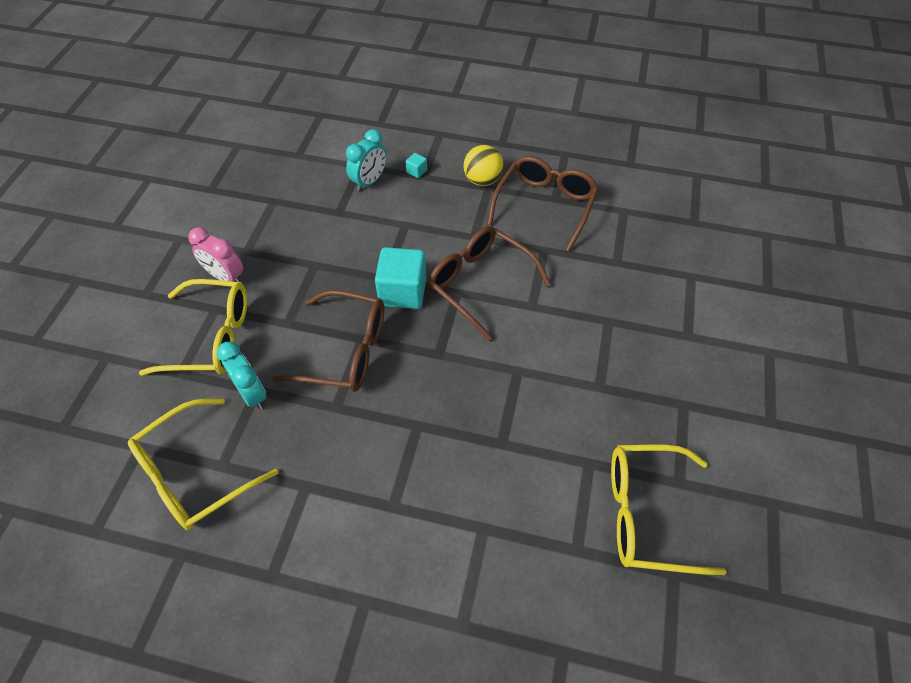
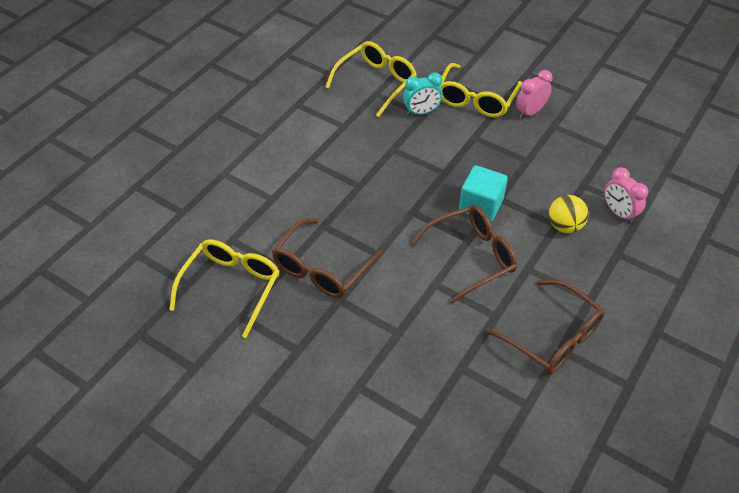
camera: 110 degrees right, 5 degrees down
yellow glasses [128,398,278,530] -> yellow glasses turned 60 degrees clockwise [326,41,417,117]
brown glasses [272,290,384,392] -> brown glasses moved to [272,219,382,298]
turquoise clock [346,129,387,191] -> pink clock [604,167,648,224]
turquoise cube [406,153,427,178] -> none
yellow ball [464,145,504,186] -> yellow ball moved to [549,195,588,233]

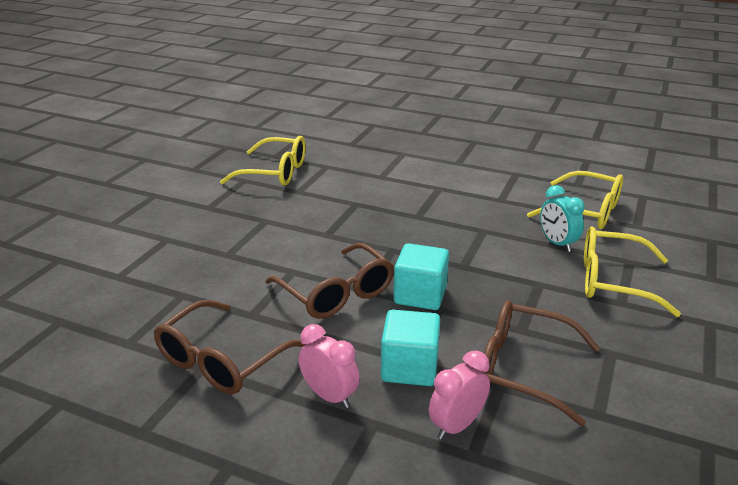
camera: 80 degrees right, 20 degrees down
brown glasses [272,219,382,298] -> brown glasses moved to [483,300,600,426]
pink clock [516,70,553,119] -> pink clock moved to [299,324,360,408]
yellow ball [549,195,588,233] -> turquoise cube [381,309,440,386]

